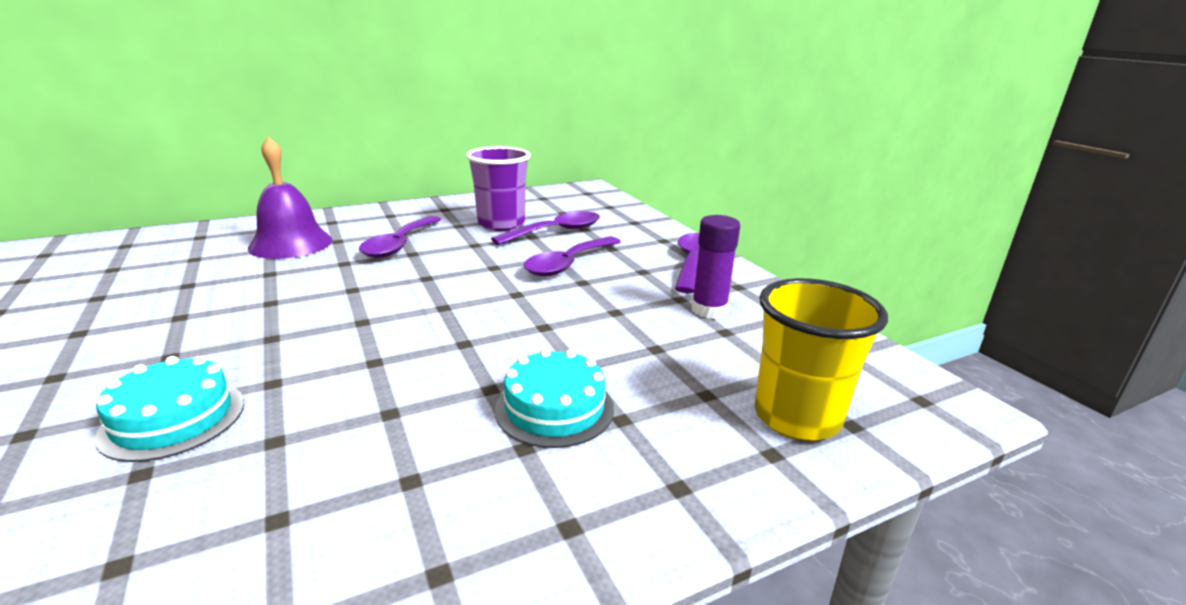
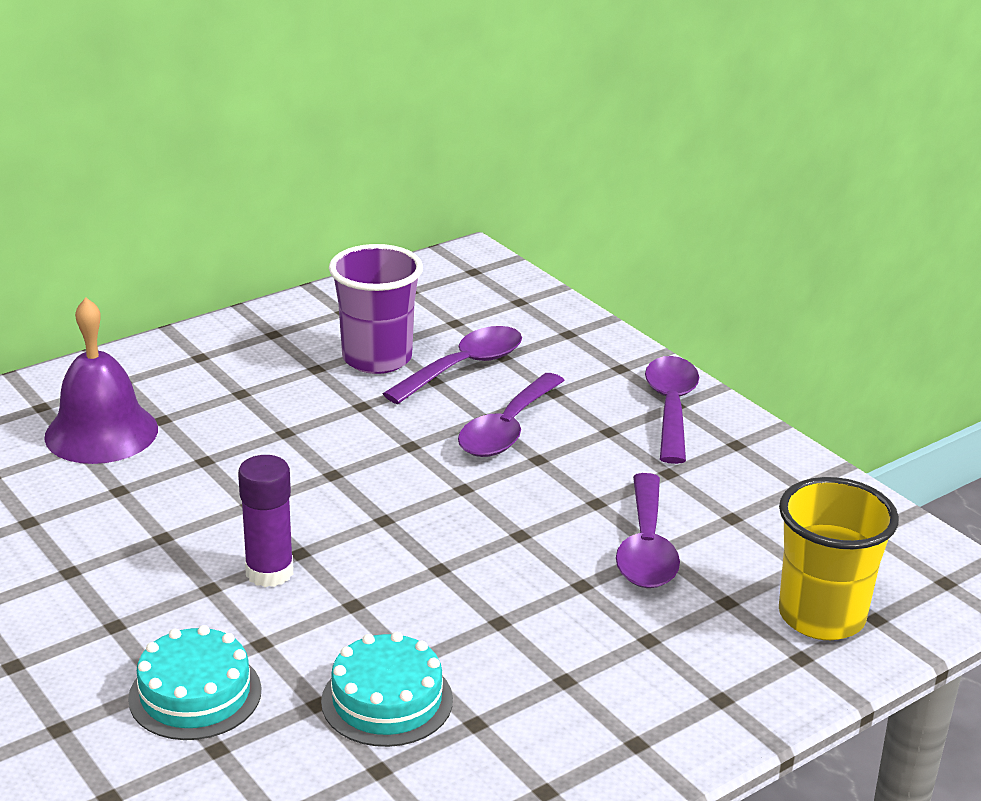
camera: 10 degrees left, 5 degrees up
purple spoon [359,216,441,258] -> purple spoon moved to [616,473,680,588]
turquoise cake [495,349,614,448] -> turquoise cake moved to [321,632,453,747]
purple glue stick [691,215,740,319] -> purple glue stick moved to [238,455,293,587]

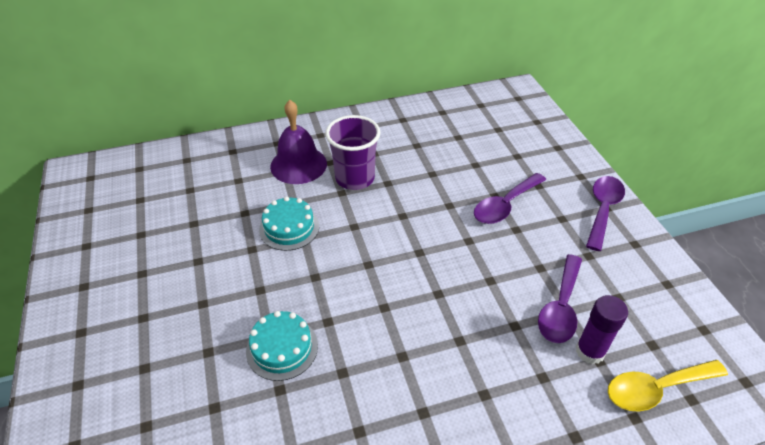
camera: 20 degrees right, 15 degrees up
purple glue stick [238,455,293,587] -> purple glue stick moved to [576,295,628,364]
turquoise cake [321,632,453,747] -> turquoise cake moved to [259,197,319,251]
purple cup [329,244,423,374] -> purple cup moved to [325,115,381,190]
purple spoon [383,326,522,404] -> none
yellow cup [779,477,899,640] -> yellow spoon [608,360,728,412]

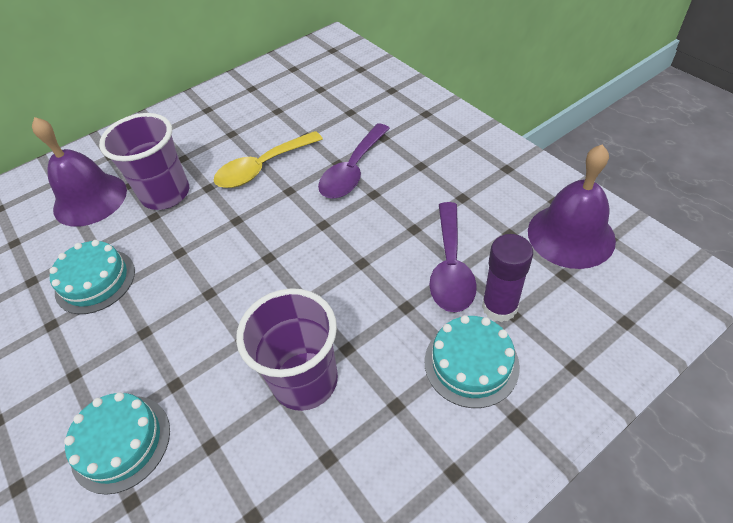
camera: 15 degrees left, 5 degrees up
purple spoon [586,176,625,251] -> none
yellow spoon [608,360,728,412] -> yellow spoon moved to [213,131,323,188]
none -> purple cup [236,288,338,411]
none -> turquoise cake [425,315,520,408]
none -> purple bell [528,145,616,269]

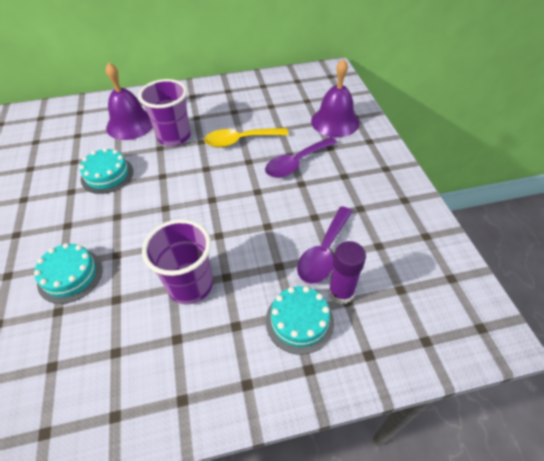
camera: 20 degrees right, 0 degrees up
purple bell [528,145,616,269] -> purple bell moved to [311,59,359,137]

